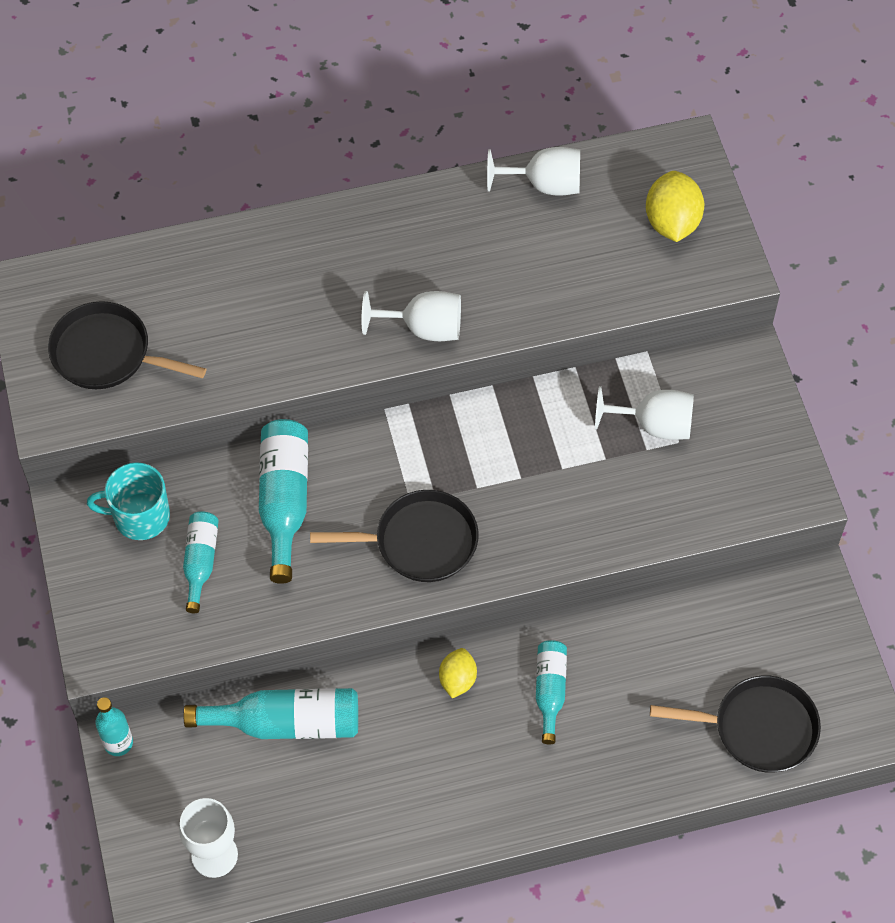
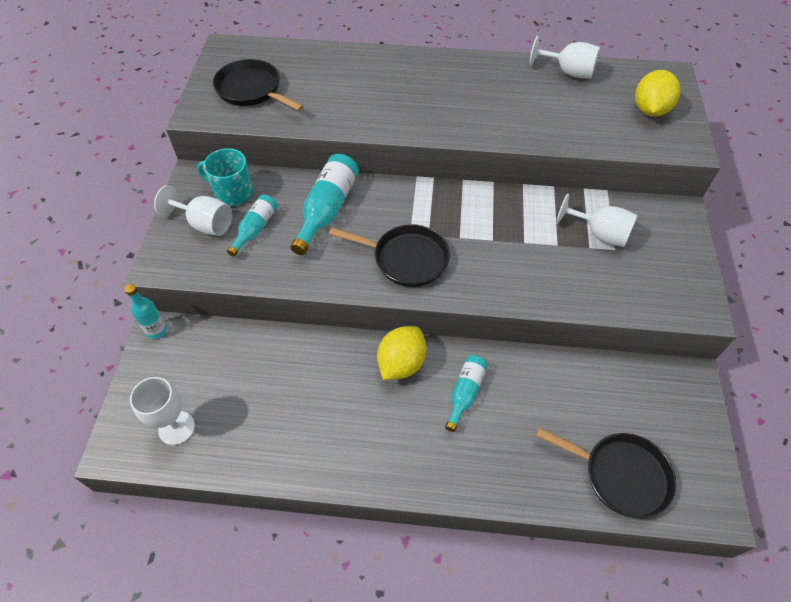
camera: 20 degrees right, 5 degrees down
turquoise bottle [184,688,358,739] -> none
white goblet [362,291,461,341] -> white goblet moved to [154,185,232,236]
yellow lemon [439,648,477,698] -> yellow lemon [377,326,427,380], size x1.62

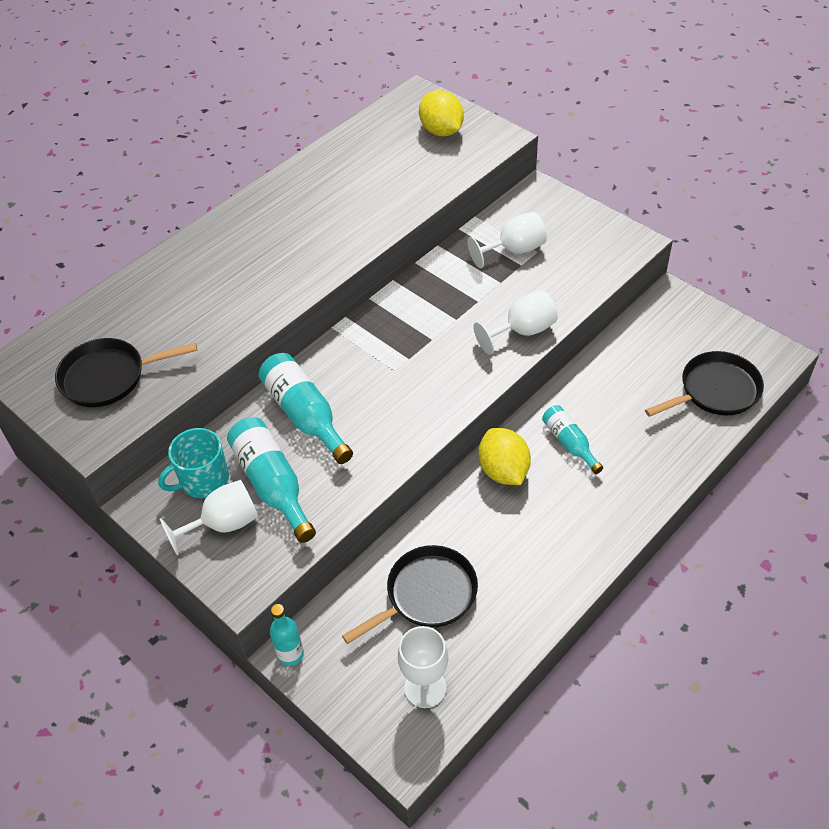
camera: 50 degrees left, 5 degrees down
turquoise bottle [227,195,277,257] -> turquoise bottle [227,417,316,543], size x1.64
black pan [329,224,450,287] -> black pan moved to [342,545,478,644]
white goblet [529,36,600,79] -> white goblet moved to [473,290,558,355]

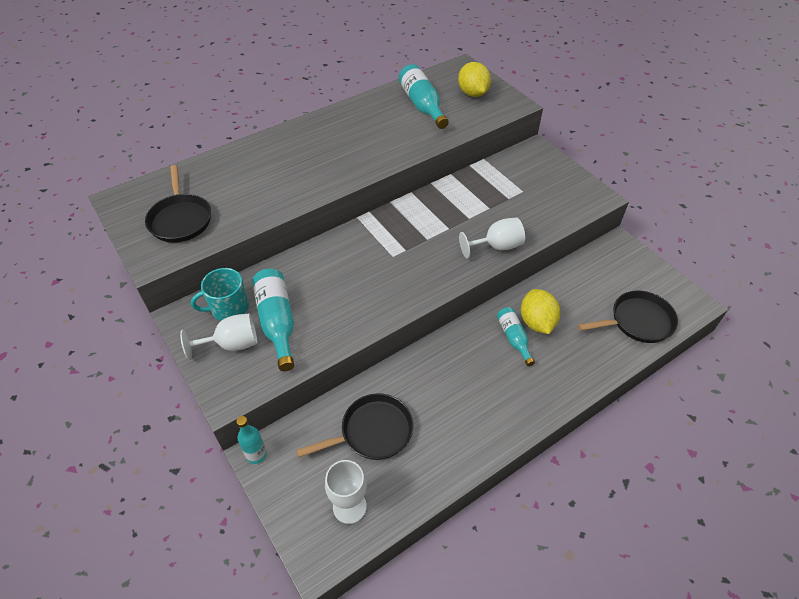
camera: 10 degrees right, 0 degrees up
black pan [55,338,197,407] -> black pan turned 105 degrees counterclockwise [145,165,211,243]
turquoise bottle [259,353,353,464] -> turquoise bottle moved to [398,64,449,129]
white goblet [467,212,547,268] -> none
yellow lemon [479,428,531,485] -> yellow lemon moved to [521,289,560,334]

